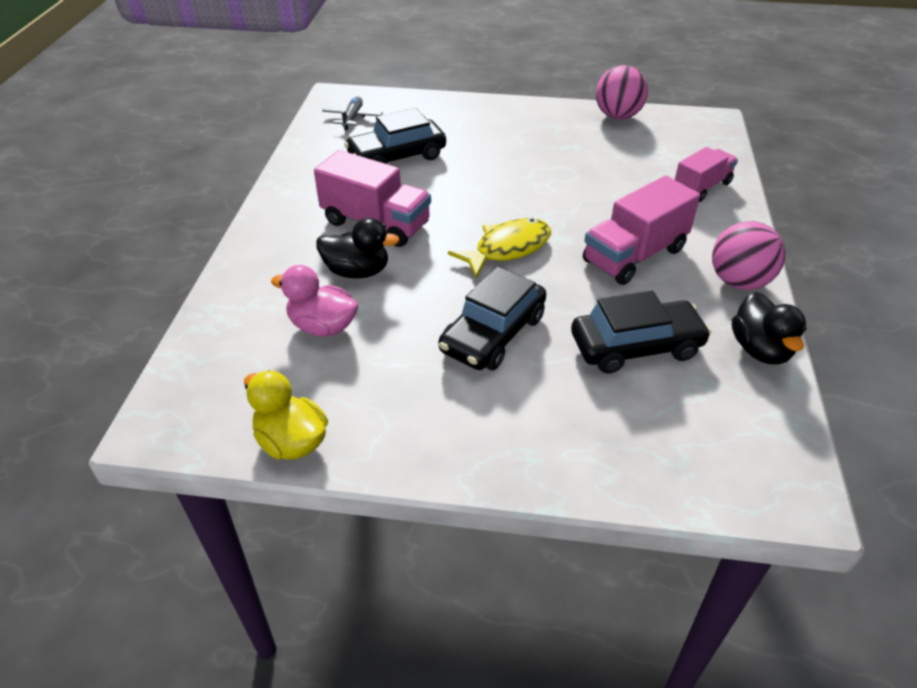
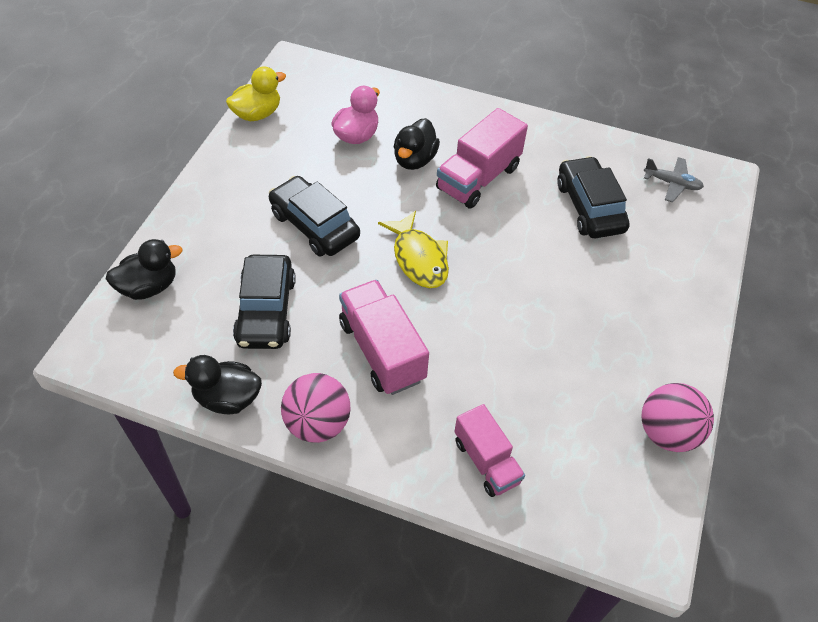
camera: 100 degrees right, 10 degrees up
none -> black duck [106,239,183,300]

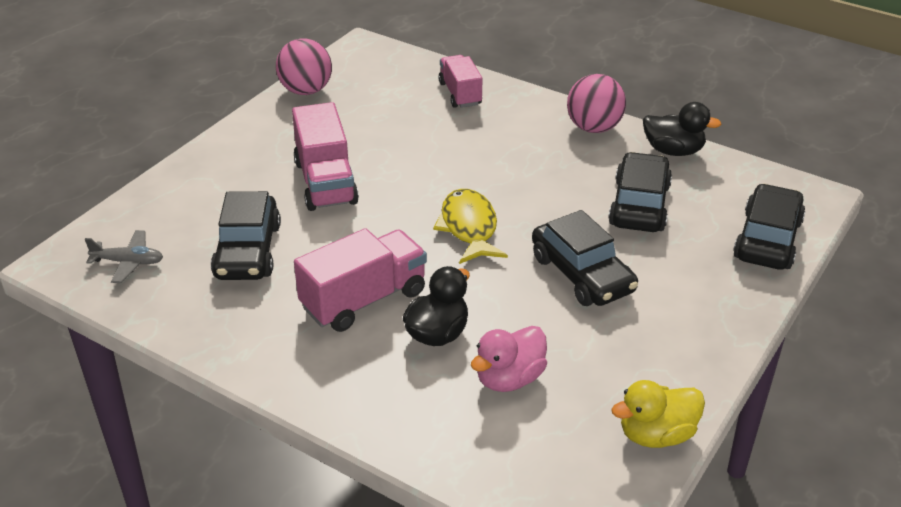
camera: 165 degrees left, 15 degrees down
black duck [106,239,183,300] -> black car [733,184,806,270]
pink truck [339,280,429,395] -> pink truck moved to [292,102,359,211]
grey plane [643,157,704,203] -> grey plane turned 150 degrees clockwise [85,230,163,283]

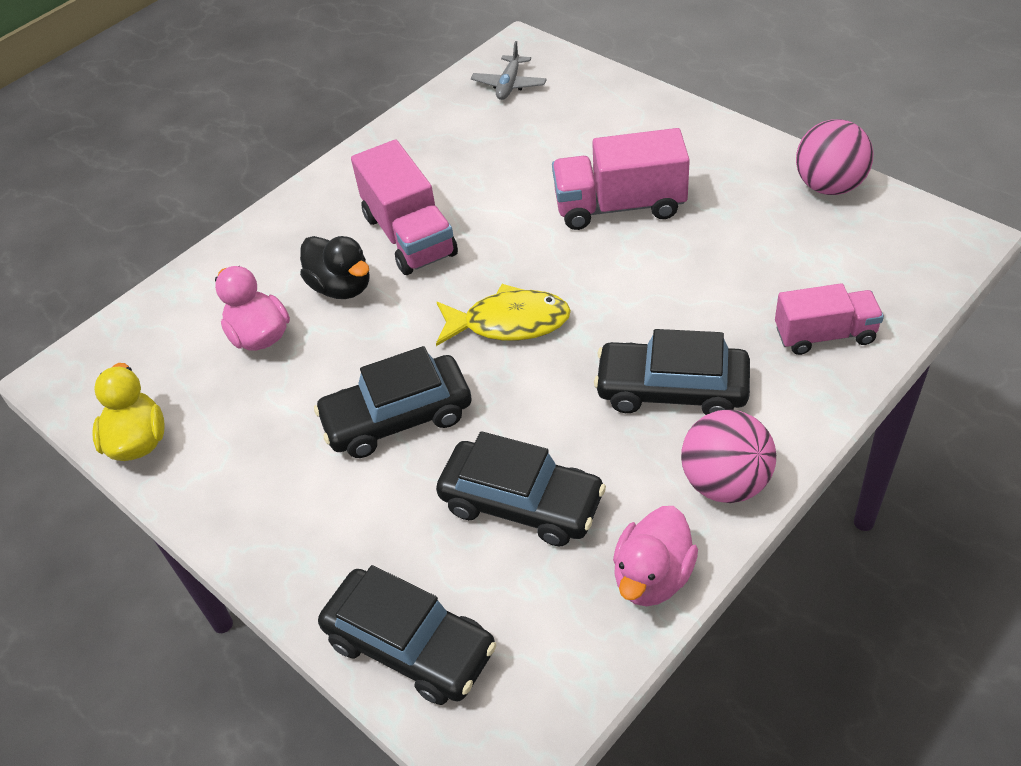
camera: 105 degrees right, 10 degrees up
black car [211,191,281,280] -> black car moved to [594,329,750,415]
black duck [643,102,721,156] -> pink duck [613,506,698,606]

